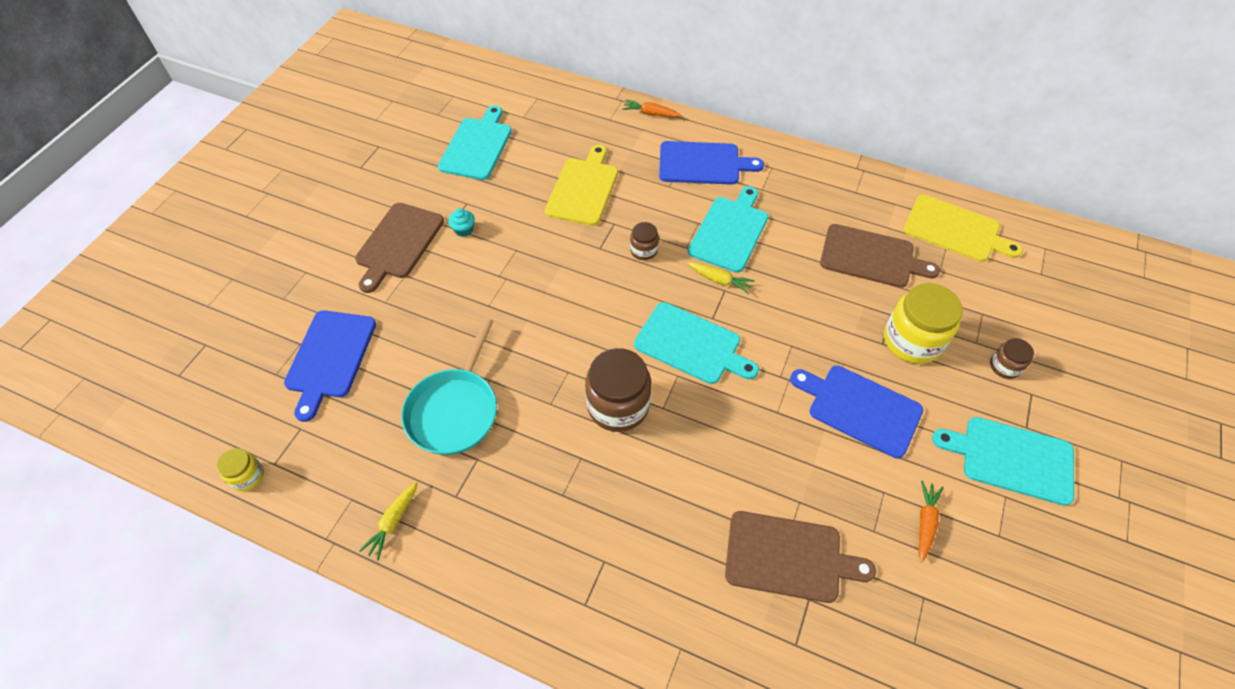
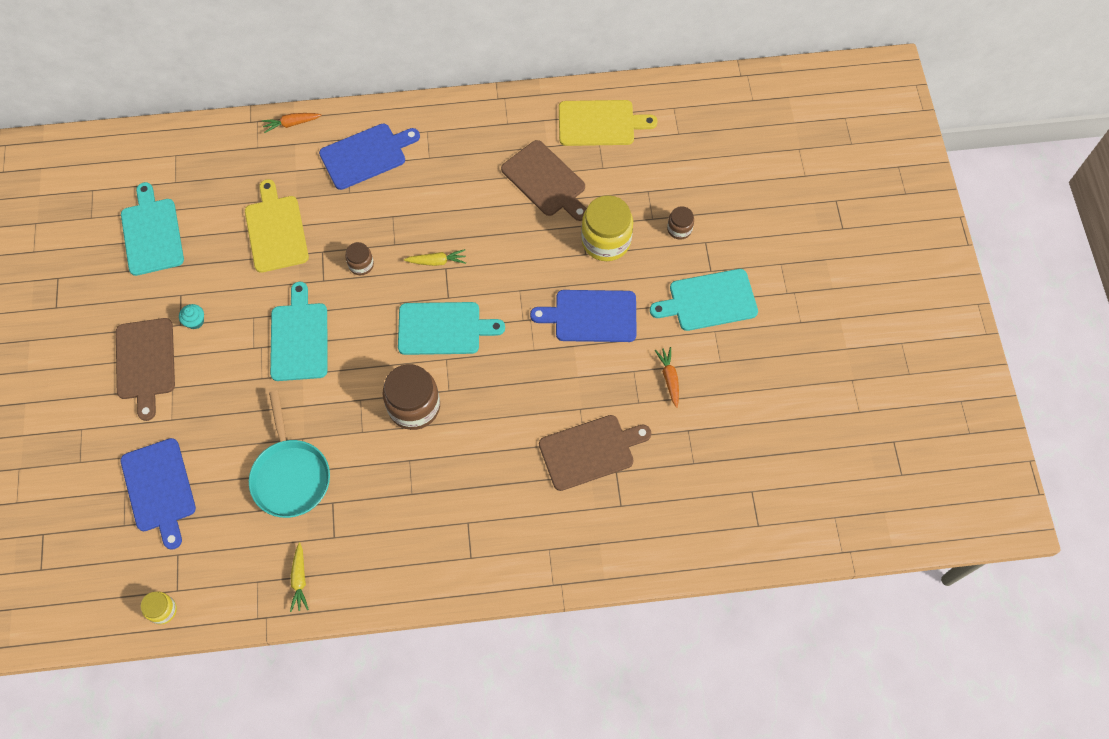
camera: 30 degrees left, 10 degrees up
turquoise cutting board [688,186,768,273] -> turquoise cutting board moved to [270,282,328,381]
brown cutting board [820,224,940,288] -> brown cutting board turned 60 degrees clockwise [501,140,587,221]

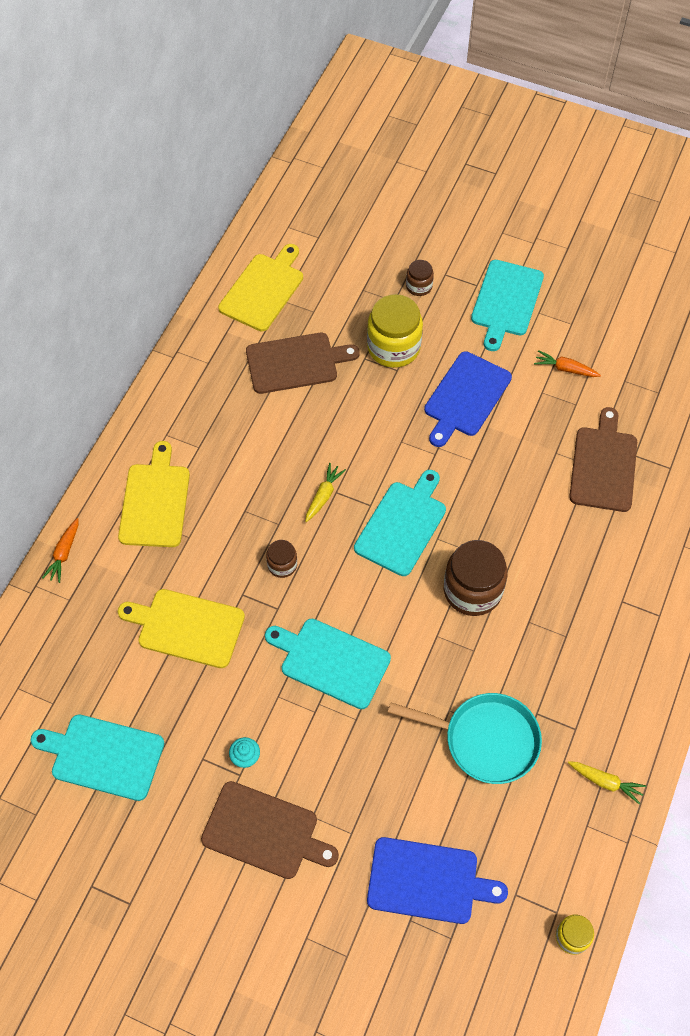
camera: 60 degrees left, 5 degrees down
blue cutting board [319,124,420,190] -> yellow cutting board [118,441,190,547]

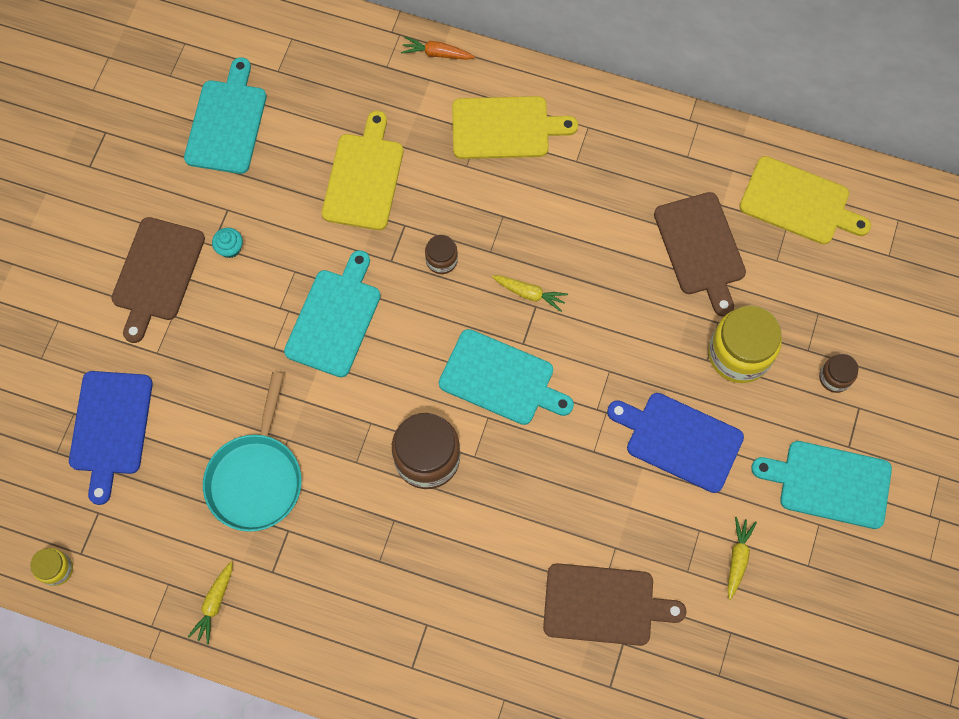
camera: 85 degrees right, 10 degrees up
orange carrot [534,350,601,377] -> yellow carrot [727,517,757,600]

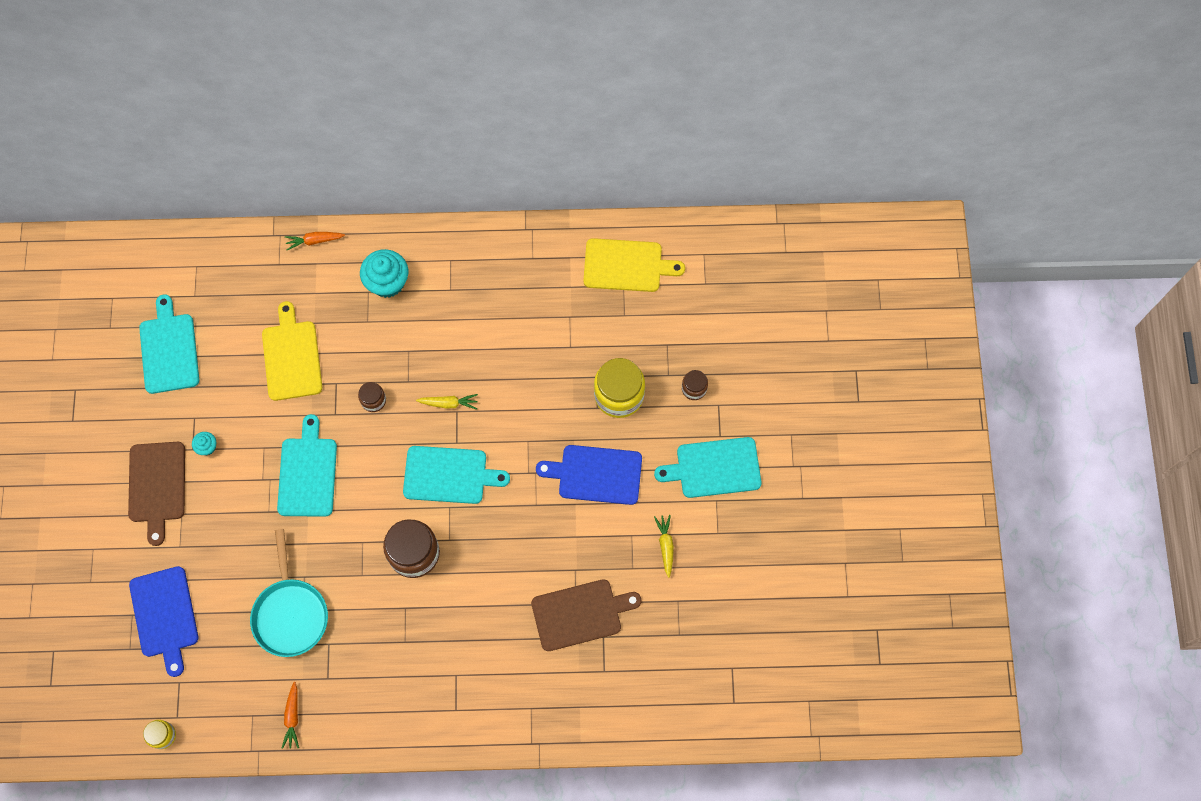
camera: 20 degrees left, 0 degrees up
yellow carrot [188,562,233,644] -> orange carrot [282,682,299,749]
yellow cutting board [452,96,578,159] -> turquoise cupcake [360,249,408,298]
brown cutting board [654,192,746,317] -> none

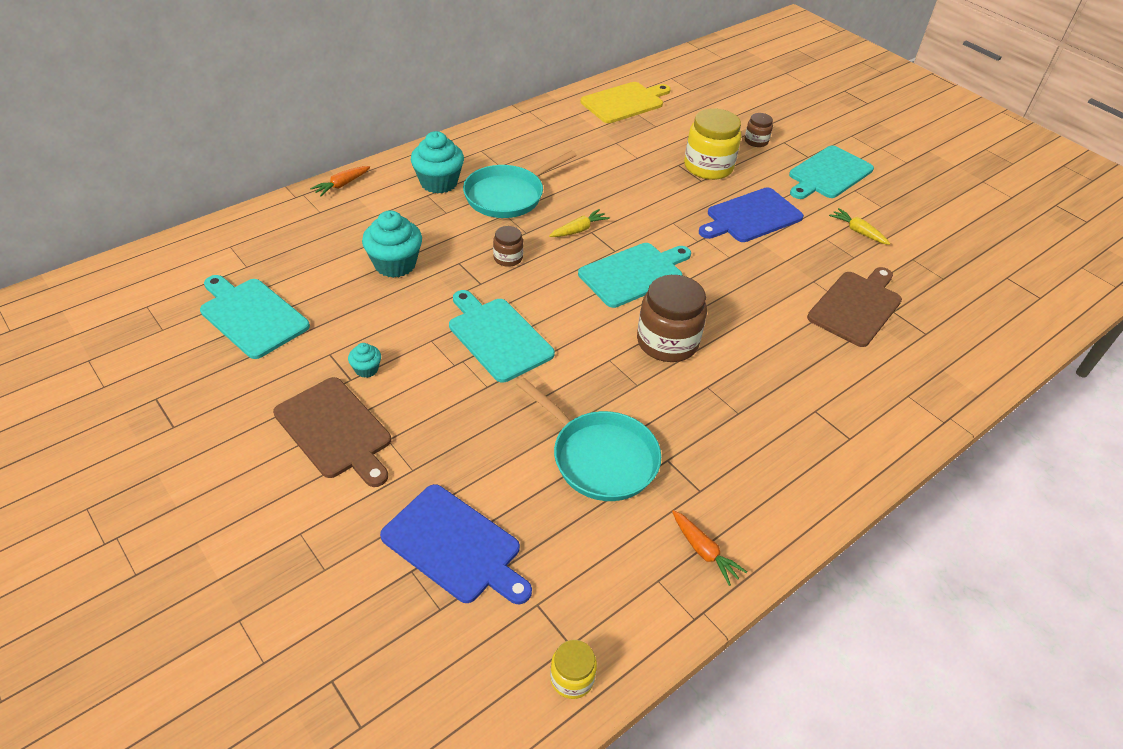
camera: 40 degrees left, 25 degrees down
yellow cutting board [262,301,322,401] -> turquoise cupcake [362,210,422,278]
none -> turquoise pan [463,150,577,218]

